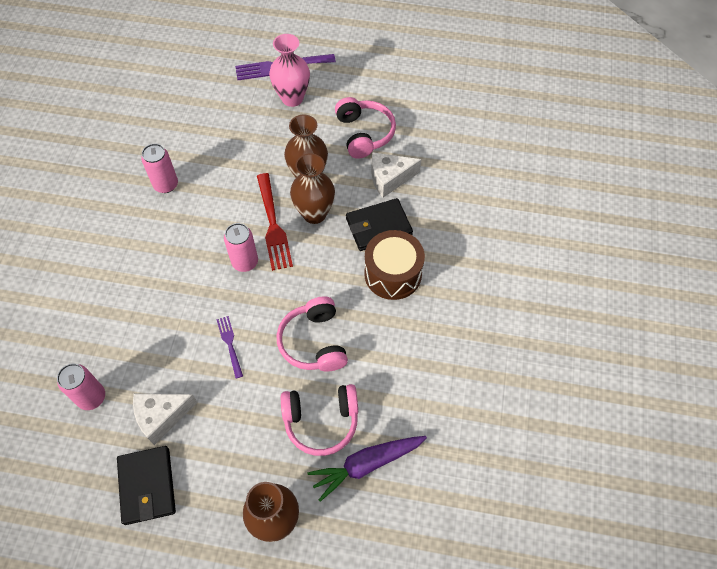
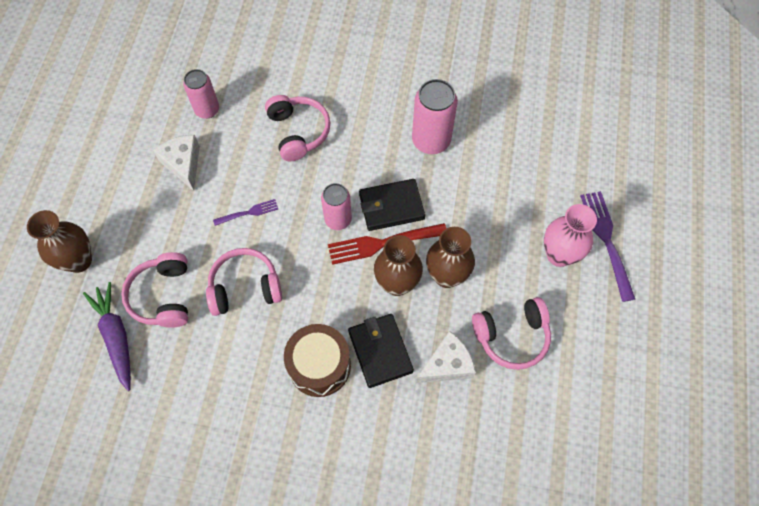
camera: 90 degrees right, 5 degrees up
black wallet [117,446,176,525] -> black wallet moved to [359,179,425,231]
pink can [141,144,178,193] -> pink can [412,79,458,154], size x1.50
white cheese [371,152,422,198] -> white cheese turned 75 degrees clockwise [416,331,476,383]
none -> pink headphones [265,95,331,161]

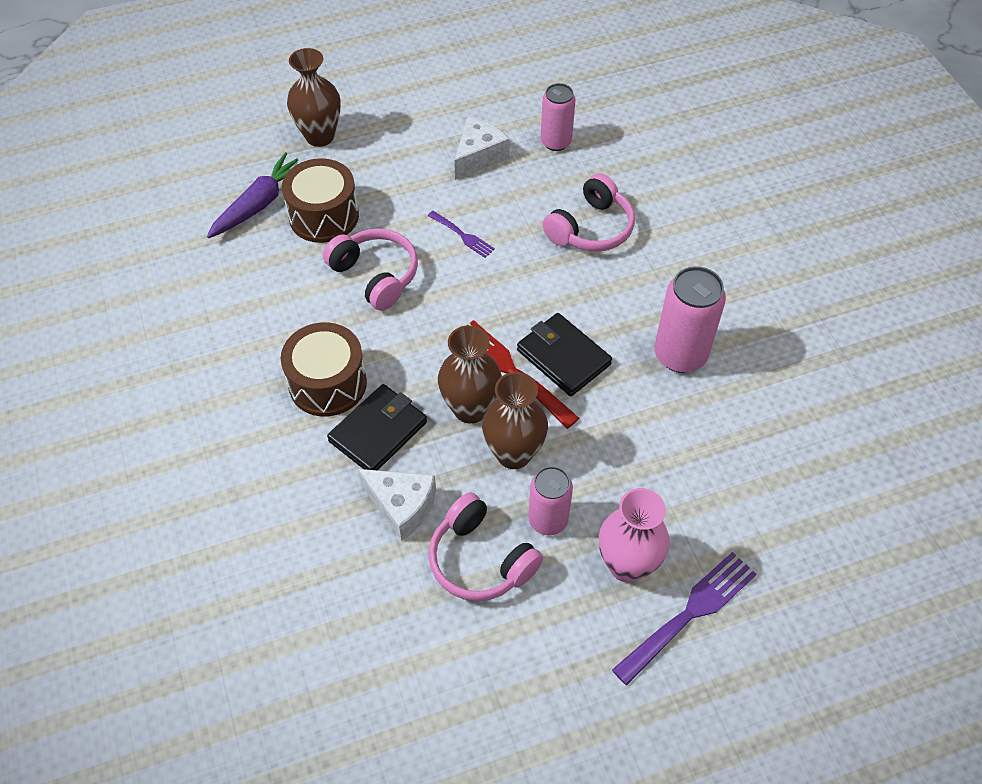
camera: 60 degrees right, 10 degrees down
pink headphones [121,252,188,328] -> brown drum [282,158,359,243]
pink can [321,183,352,230] -> pink can moved to [528,466,573,535]

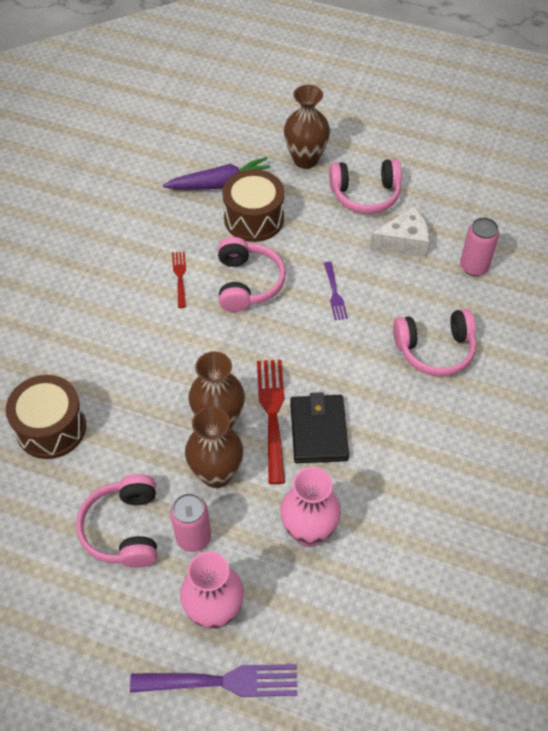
camera: 40 degrees right, 0 degrees up
brown drum [281,322,367,417] -> brown drum moved to [6,375,86,459]
black wallet [327,384,427,471] -> none
white cheese [358,469,436,541] -> none
pink can [654,266,726,373] -> none
none -> red fork [172,251,186,308]
none -> pink vase [280,467,341,547]
none -> pink headphones [329,159,402,214]

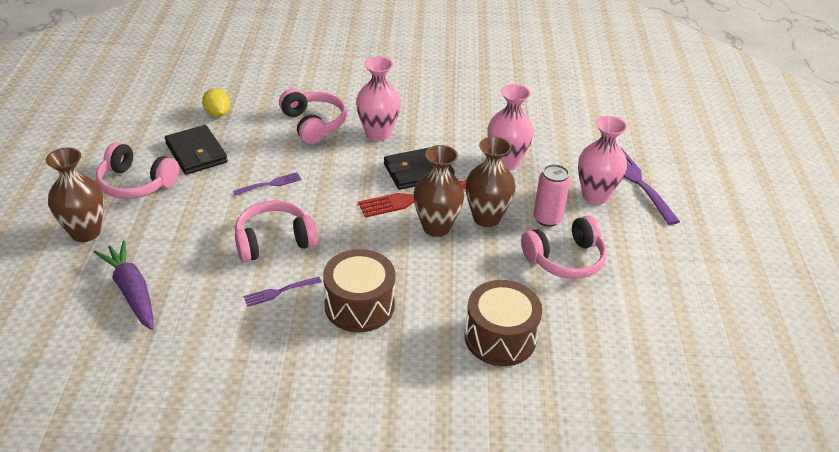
camera: 110 degrees left, 15 degrees down
red fork [172,251,186,308] -> purple fork [243,277,322,307]
brown drum [222,169,284,242] -> brown drum moved to [323,249,395,332]
pink headphones [329,159,402,214] -> pink headphones turned 135 degrees clockwise [96,142,179,199]
white cheese [370,206,429,257] -> black wallet [165,125,228,175]
pink can [460,217,499,276] -> yellow lemon [202,88,230,117]
none -> pink vase [356,56,401,141]

